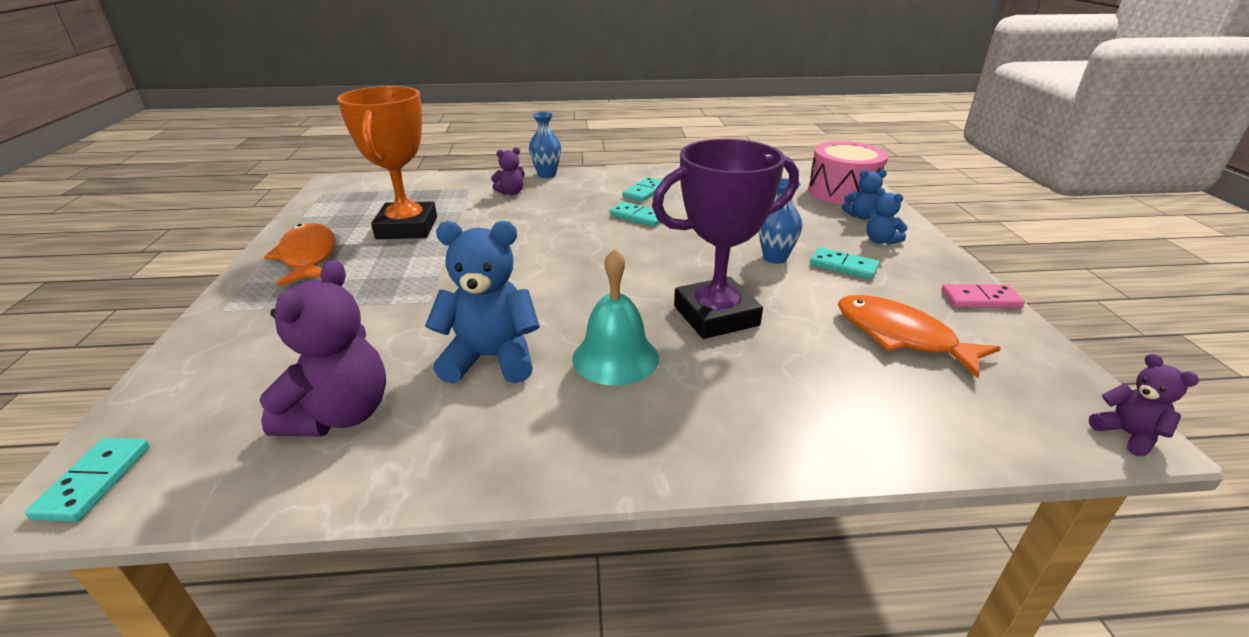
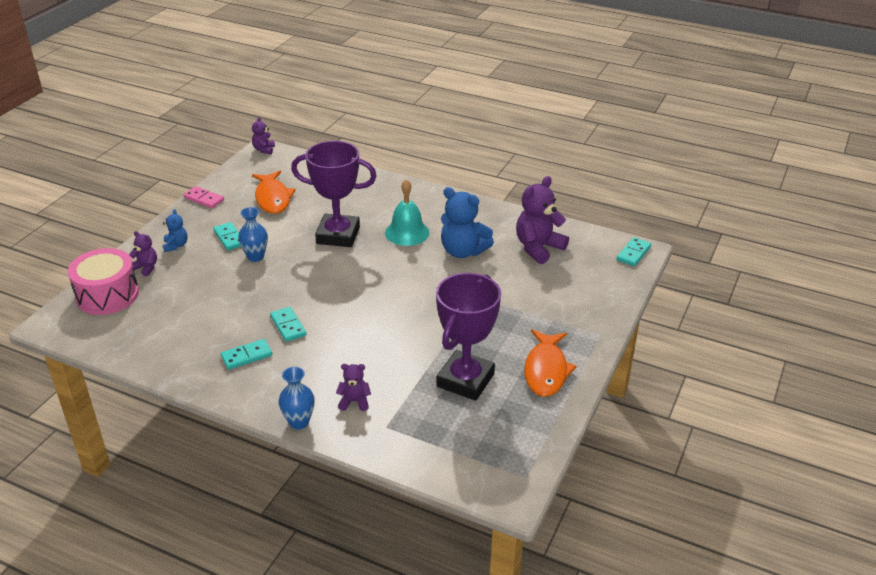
camera: 150 degrees left, 5 degrees up
orange trophy [337,86,437,239] -> purple trophy [436,273,501,401]
blue teddy bear [842,170,887,220] -> purple teddy bear [129,231,157,276]

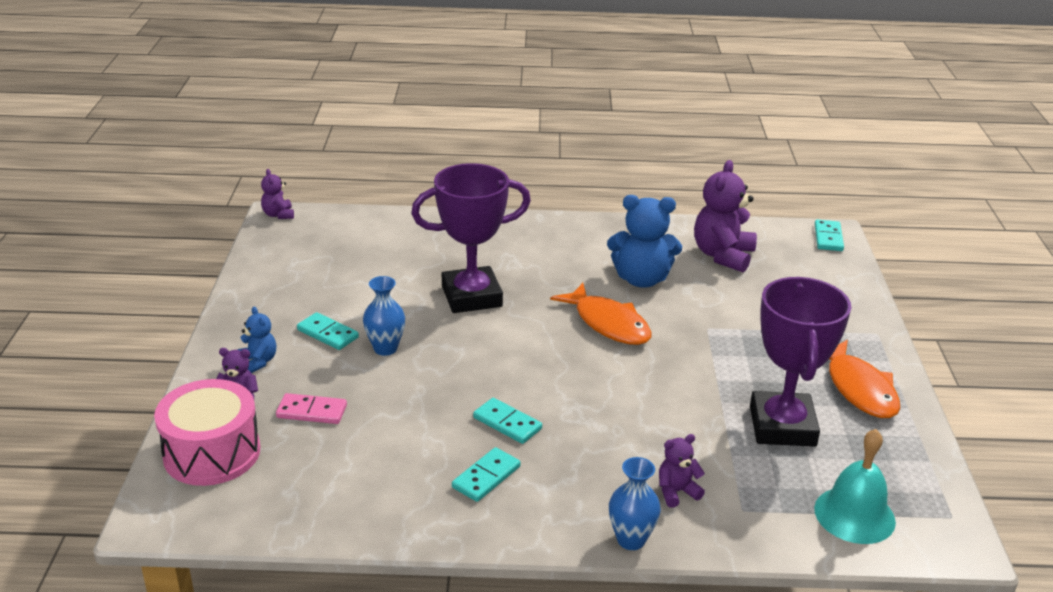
camera: 25 degrees left, 5 degrees down
pink domino [184,186,224,209] -> pink domino moved to [276,393,347,424]
orange fish [252,171,296,214] -> orange fish moved to [550,283,652,345]
turquoise bell [385,179,429,246] -> turquoise bell moved to [814,429,896,544]

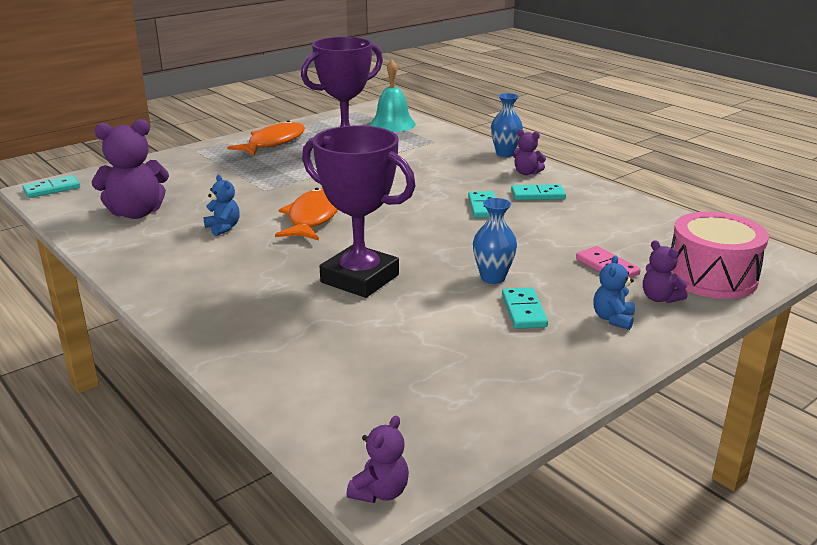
camera: 130 degrees left, 5 degrees down
blue teddy bear [607,195,682,288] -> blue teddy bear [204,175,240,236], size x0.52
purple teddy bear [659,434,705,508] -> purple teddy bear moved to [513,129,546,175]

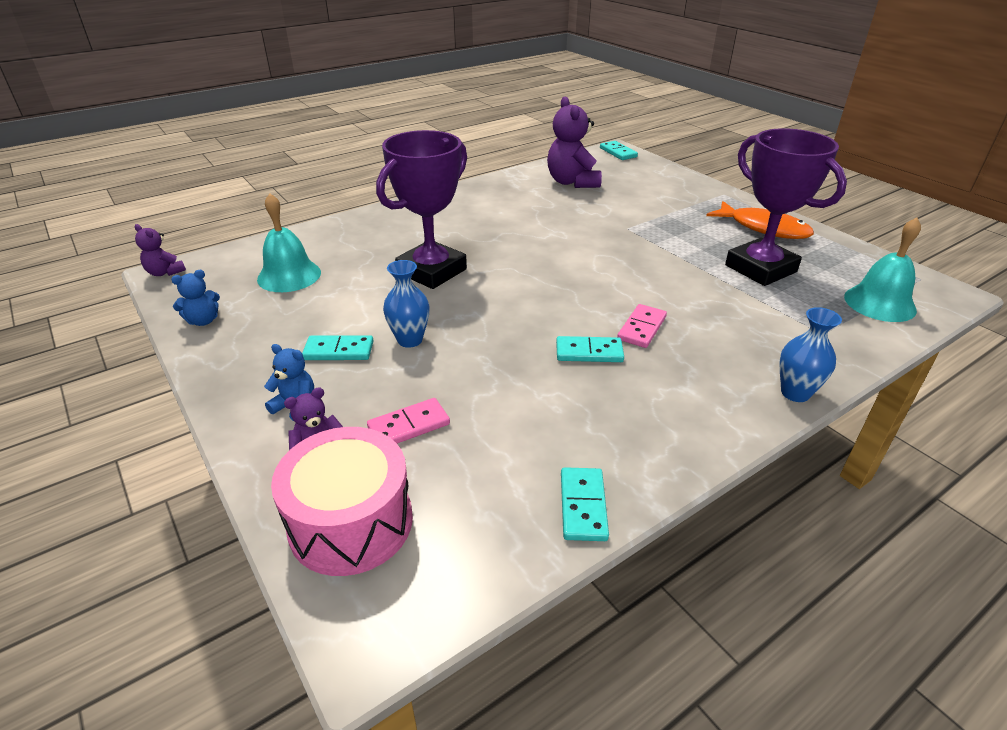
camera: 95 degrees right, 10 degrees up
blue teddy bear [204,175,240,236] -> blue teddy bear moved to [171,270,220,326]
orange fish [275,188,338,240] -> none
turquoise domino [511,184,566,200] -> turquoise domino moved to [561,467,609,541]
purple teddy bear [513,129,546,175] -> none
none -> turquoise bell [257,193,321,292]
none -> pink domino [617,304,667,348]

